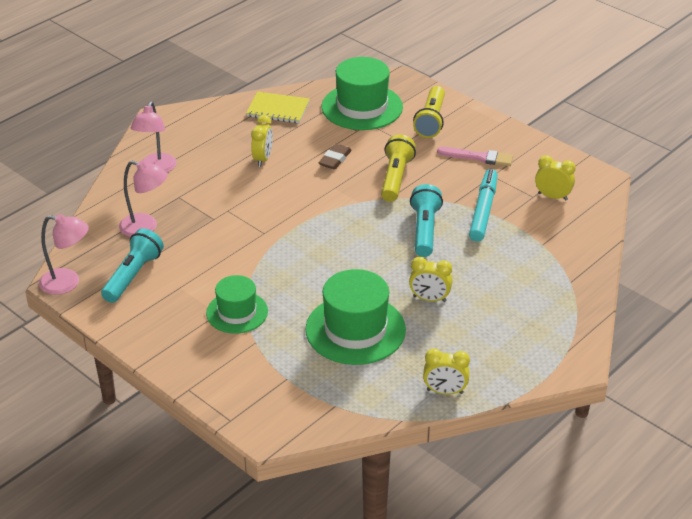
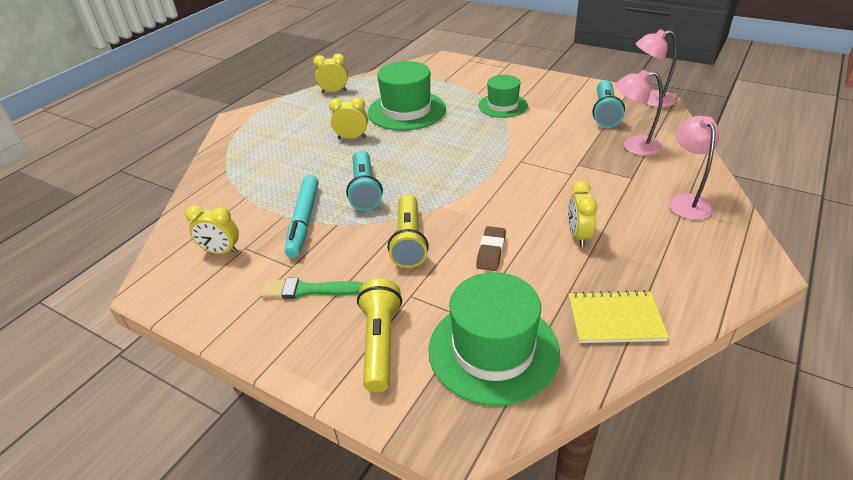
camera: 170 degrees right, 0 degrees up
pink brush [437,147,513,166] -> green brush [261,278,363,299]

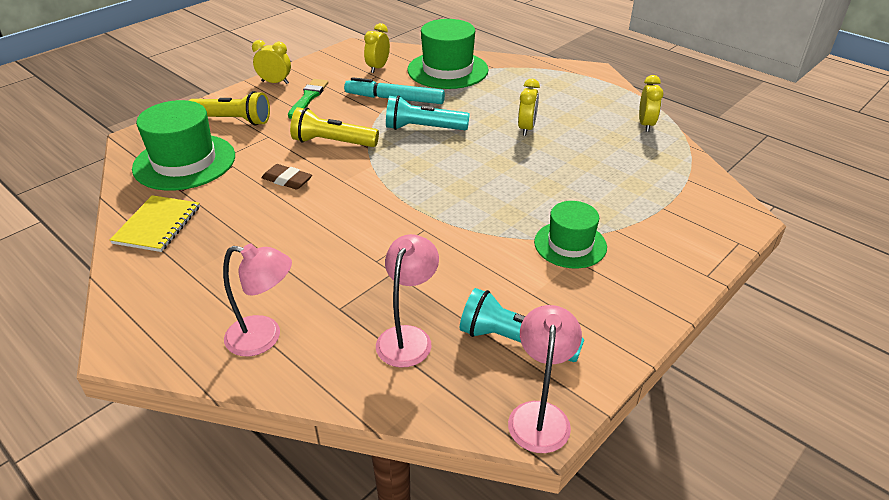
camera: 100 degrees right, 0 degrees up
green hat [368,61,446,130] -> green hat moved to [407,19,488,89]
yellow clock [568,181,597,247] -> yellow clock moved to [252,40,291,84]

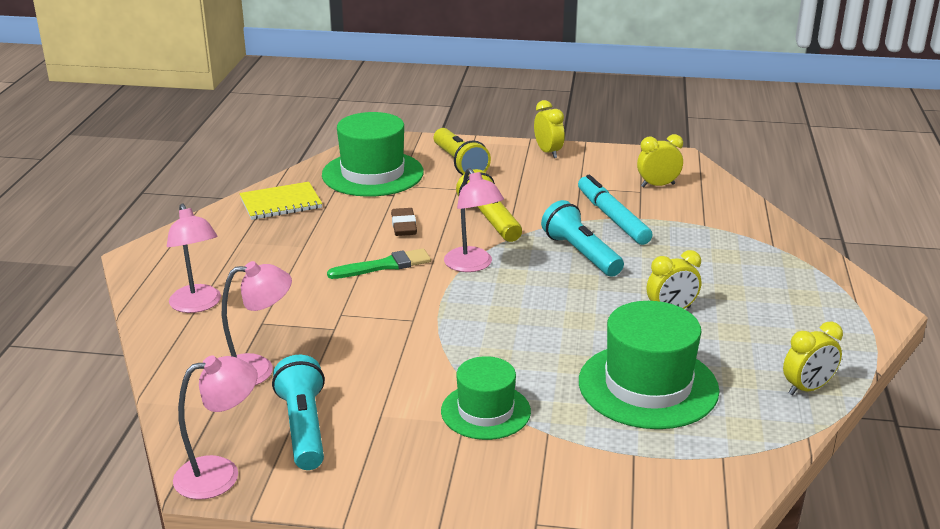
camera: 55 degrees right, 10 degrees down
green brush [288,79,328,119] -> green brush moved to [327,248,431,279]
green hat [407,19,488,89] -> green hat moved to [579,301,719,429]
none -> pink lamp [444,168,504,272]

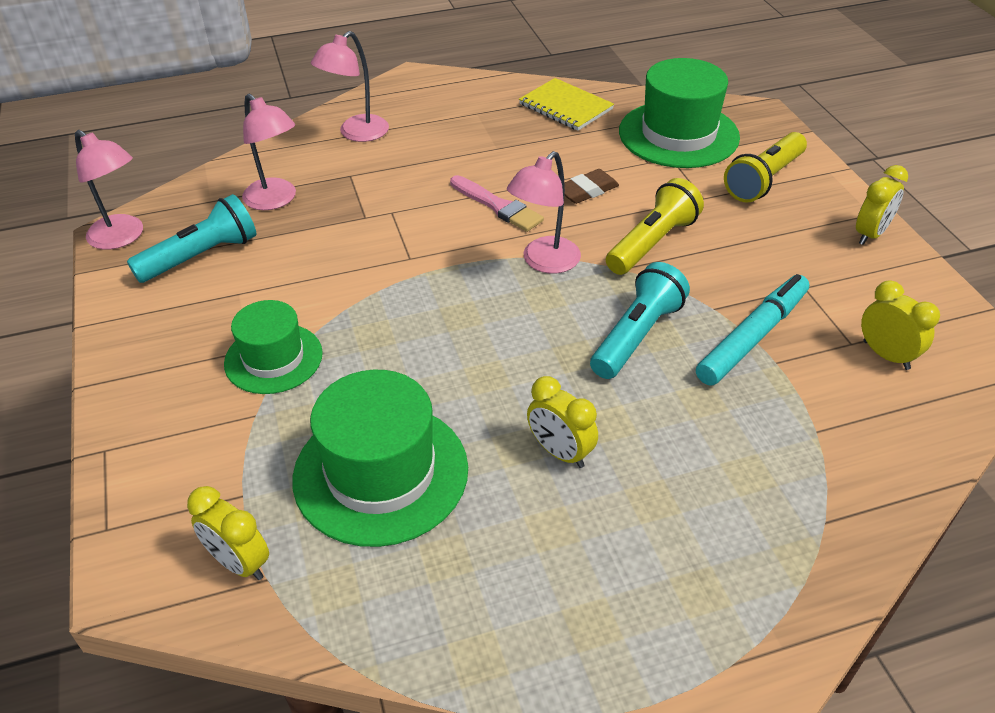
camera: 65 degrees right, 15 degrees up
green brush [327,248,431,279] -> pink brush [450,175,544,232]
yellow clock [783,322,843,395] -> yellow clock moved to [187,486,269,580]

